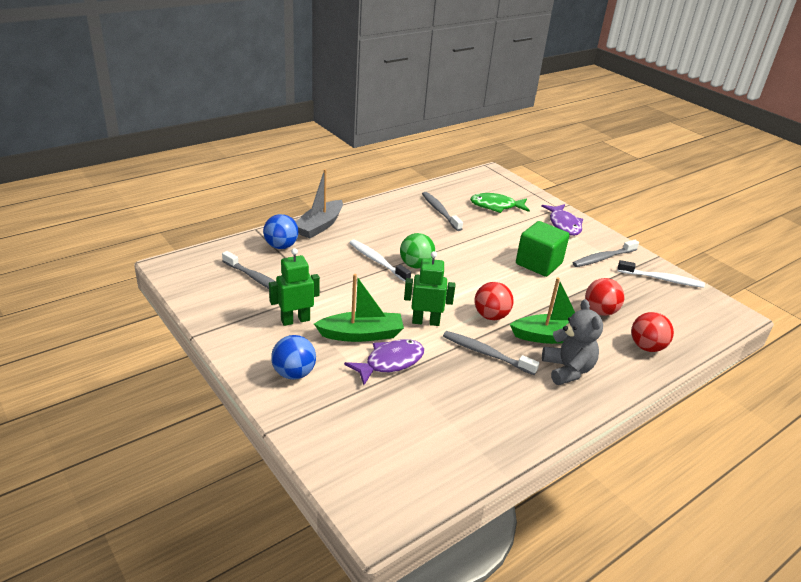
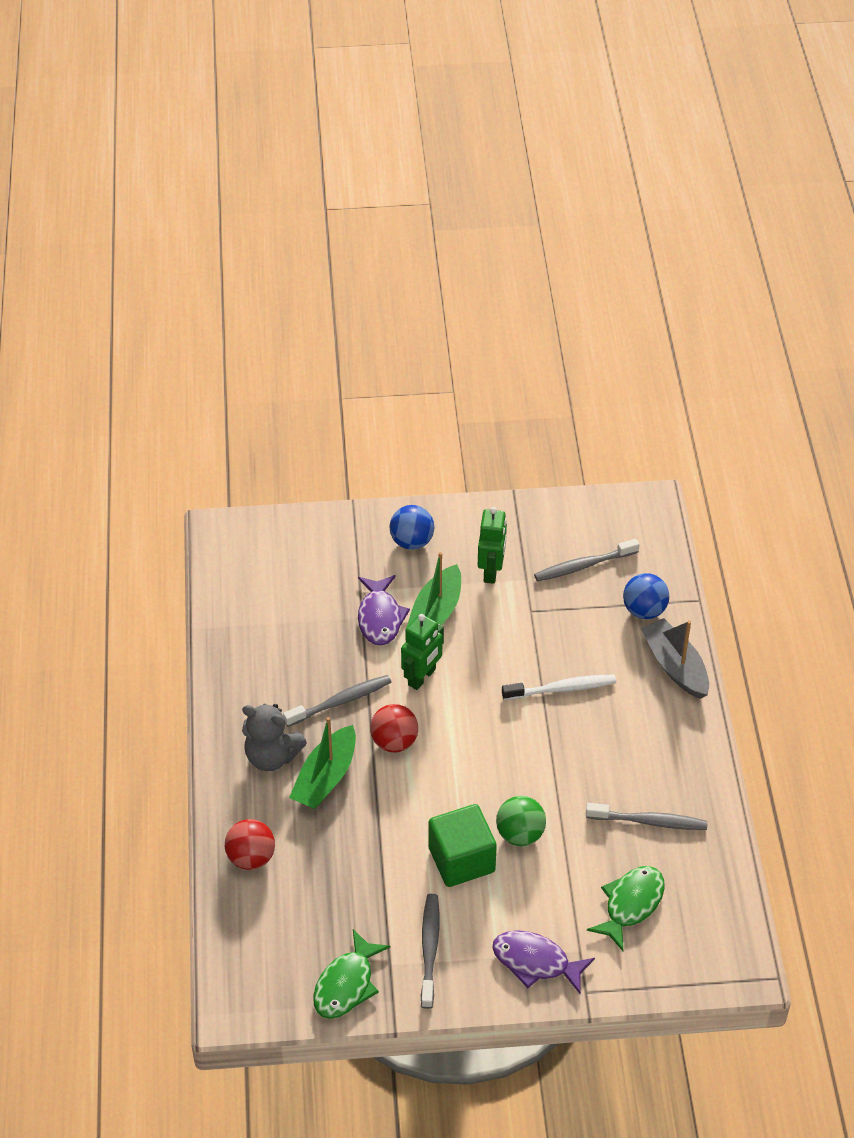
camera: 125 degrees right, 15 degrees up
green ball [400,233,435,269] -> green ball moved to [496,796,546,846]
red ball [585,278,625,316] -> none
white toothbrush [617,260,705,288] -> green fish [313,929,390,1019]

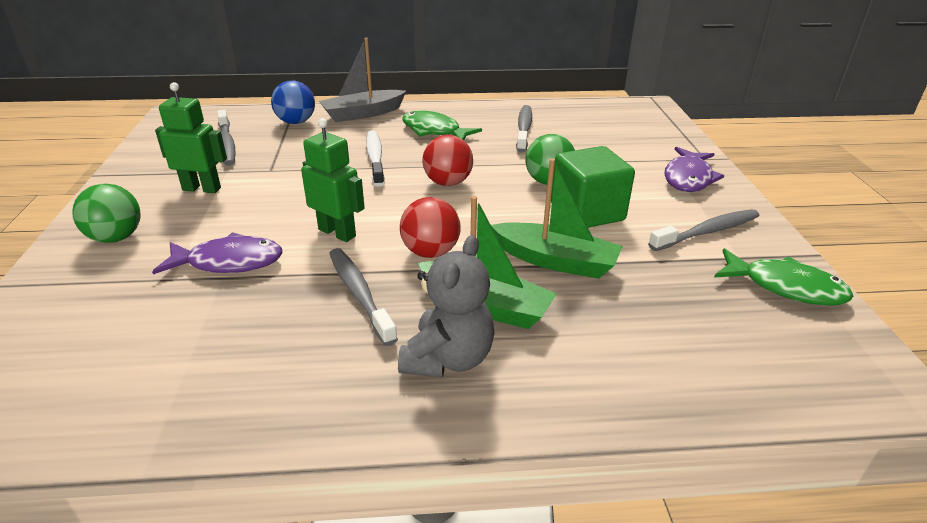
camera: 90 degrees left, 15 degrees down
red ball [225,819,275,870] -> red ball moved to [422,135,473,186]
blue ball [389,505,434,550] -> green ball [72,183,141,243]
green boat [406,552,461,628] -> green boat moved to [491,158,623,279]
grey toothbrush [421,894,439,1009] -> grey toothbrush turned 150 degrees clockwise [648,209,759,251]
green fish [587,866,665,951] -> green fish moved to [402,110,482,140]

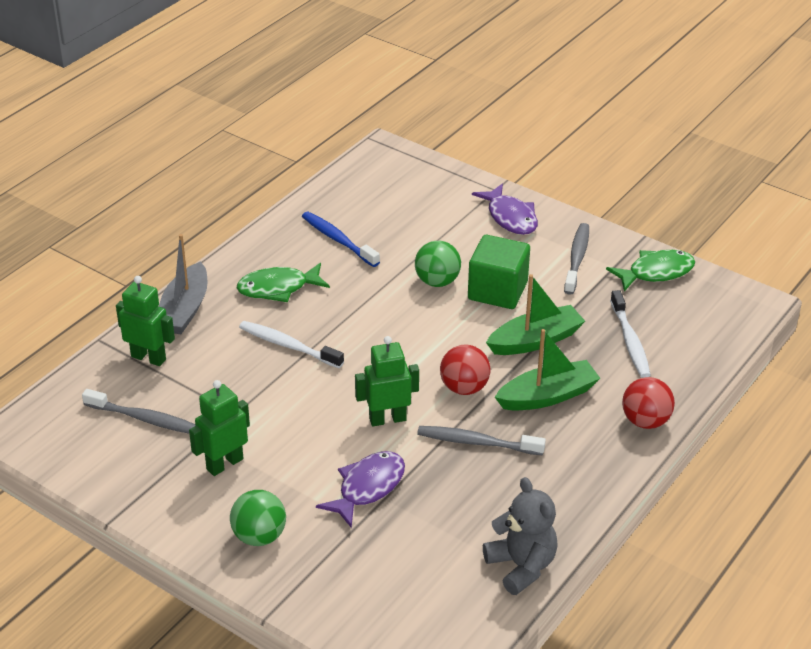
camera: 50 degrees left, 5 degrees up
blue ball [271,80,315,124] -> green robot [116,276,175,366]
grey teddy bear [398,235,494,377] -> grey teddy bear moved to [483,477,558,595]
red ball [422,135,473,186] -> red ball moved to [622,377,675,429]
grey toothbrush [516,105,532,152] -> blue toothbrush [302,212,380,267]
none -> white toothbrush [610,290,651,378]

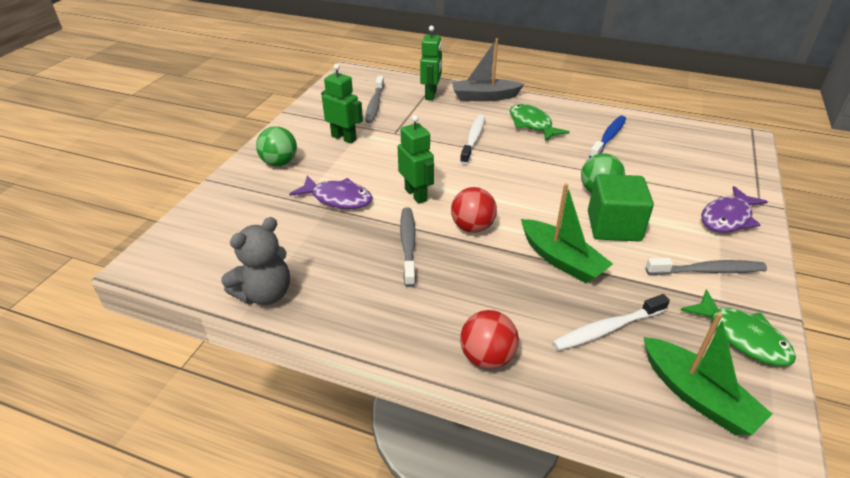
camera: 75 degrees right, 0 degrees up
green boat [495,329,600,410] -> green boat moved to [644,312,772,435]

